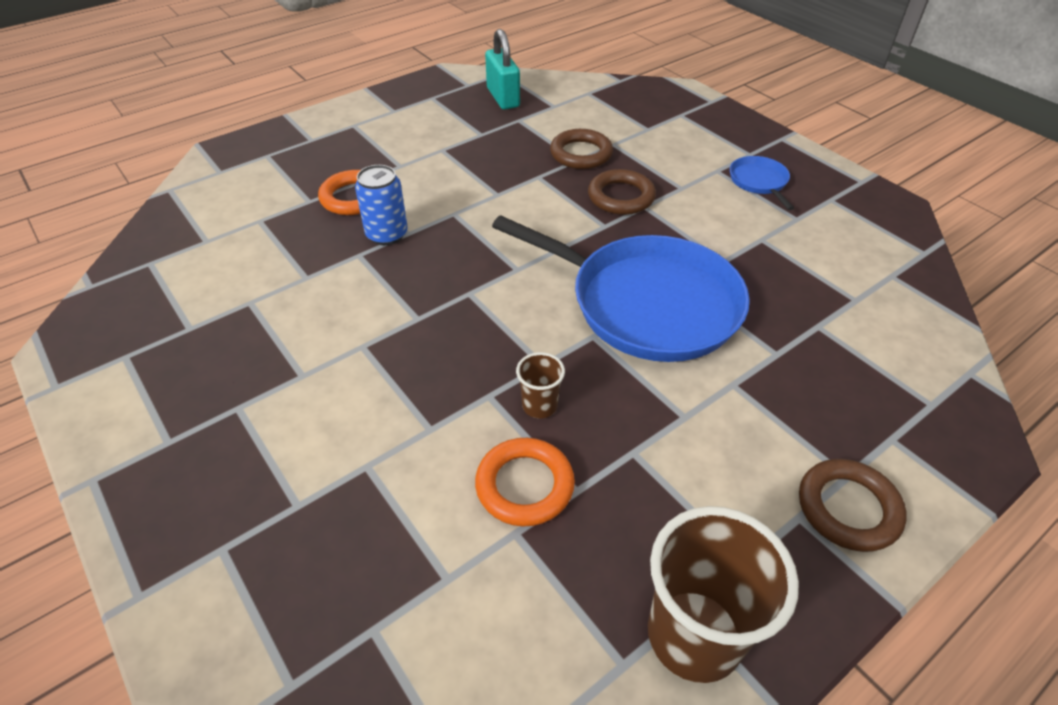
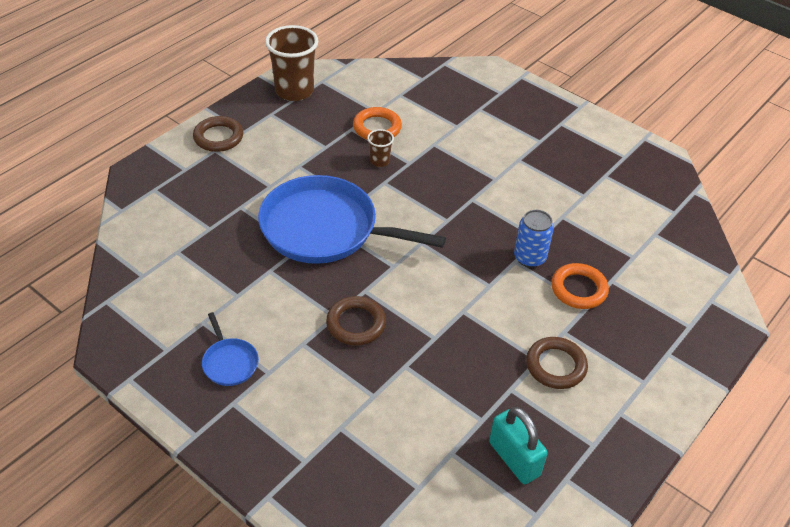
camera: 165 degrees right, 0 degrees up
brown ring [550,129,613,169] -> brown ring moved to [526,337,588,389]

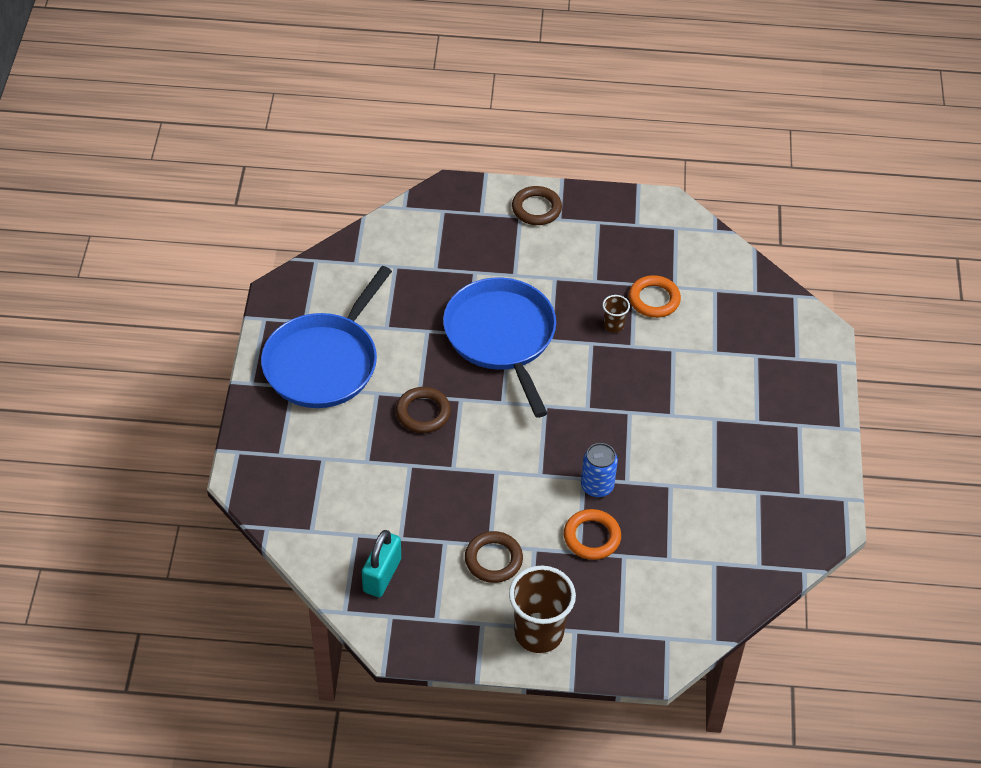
camera: 55 degrees right, 5 degrees up
blue pan [202,312,259,386] -> blue pan [261,266,392,408], size x2.36
brown cup [265,25,319,101] -> brown cup moved to [509,566,576,653]

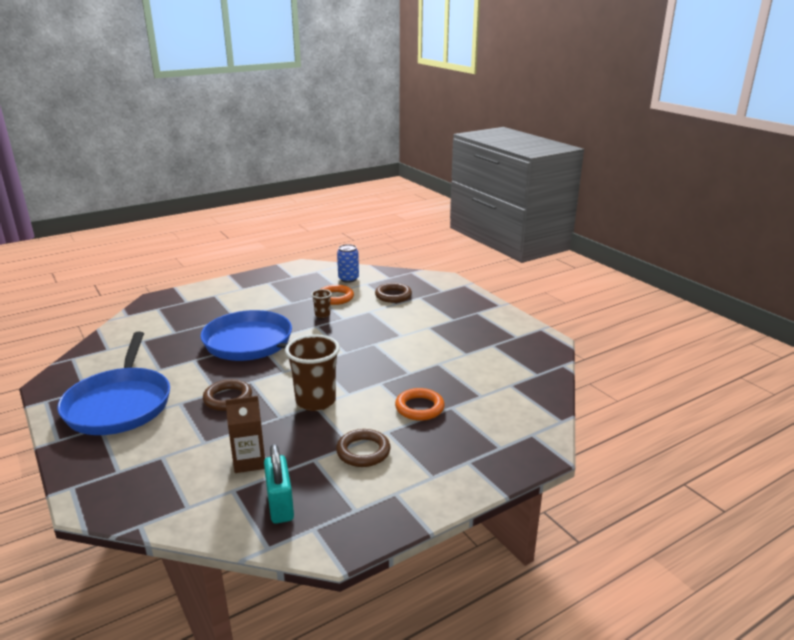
camera: 35 degrees left, 25 degrees down
brown cup [509,566,576,653] -> brown cup moved to [285,334,340,411]
brown ring [512,186,562,225] -> brown ring moved to [375,283,412,303]
blue can [581,443,618,497] -> blue can moved to [337,244,359,283]
none -> brown carton [225,396,265,473]

